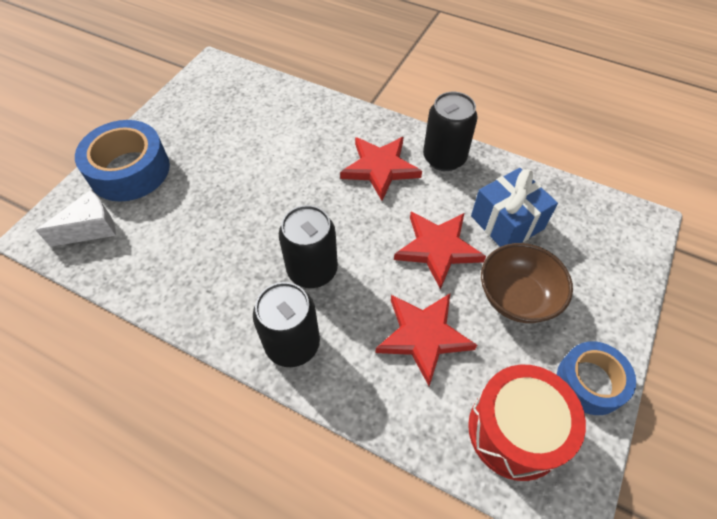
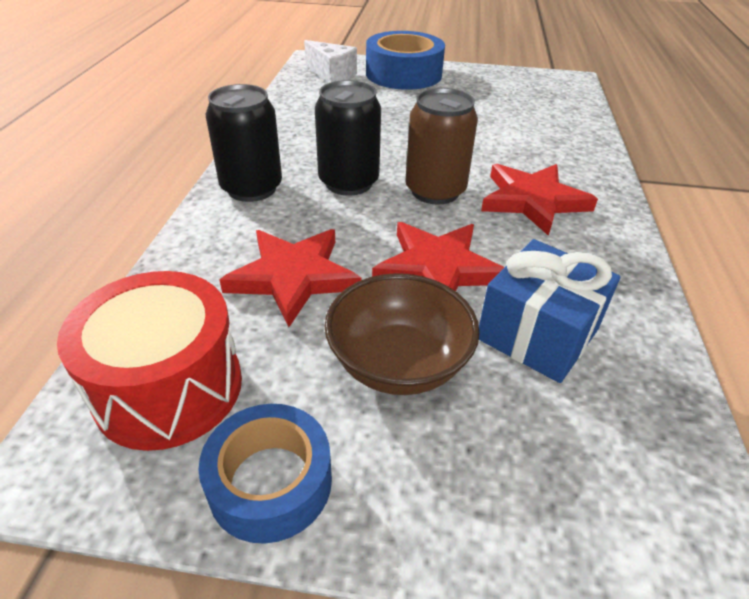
camera: 70 degrees right, 15 degrees down
black can [423,92,478,171] -> none
none -> brown can [405,88,478,205]

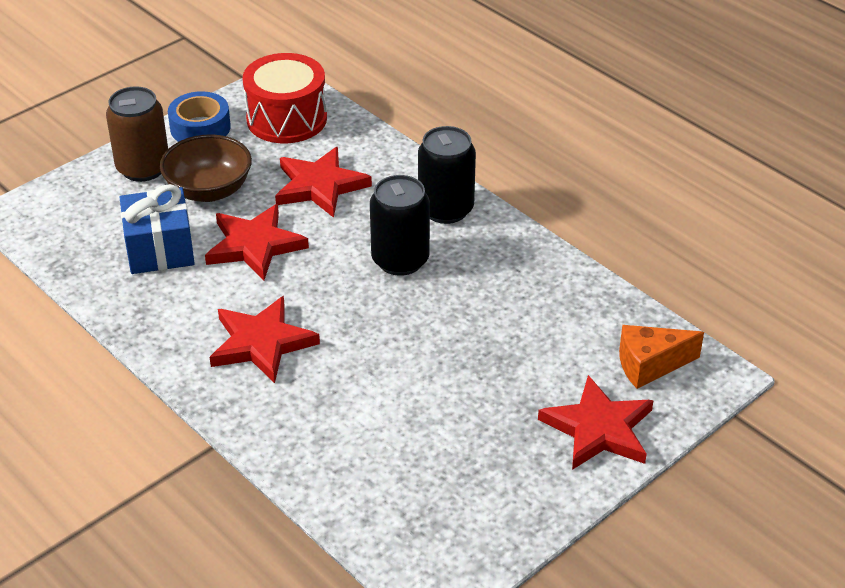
camera: 130 degrees right, 0 degrees up
white cheese [304,40,357,83] -> orange cheese [619,325,704,389]
blue tape [366,31,445,90] -> red star [538,375,654,470]
brown can [405,88,478,205] -> brown can moved to [106,86,168,182]

